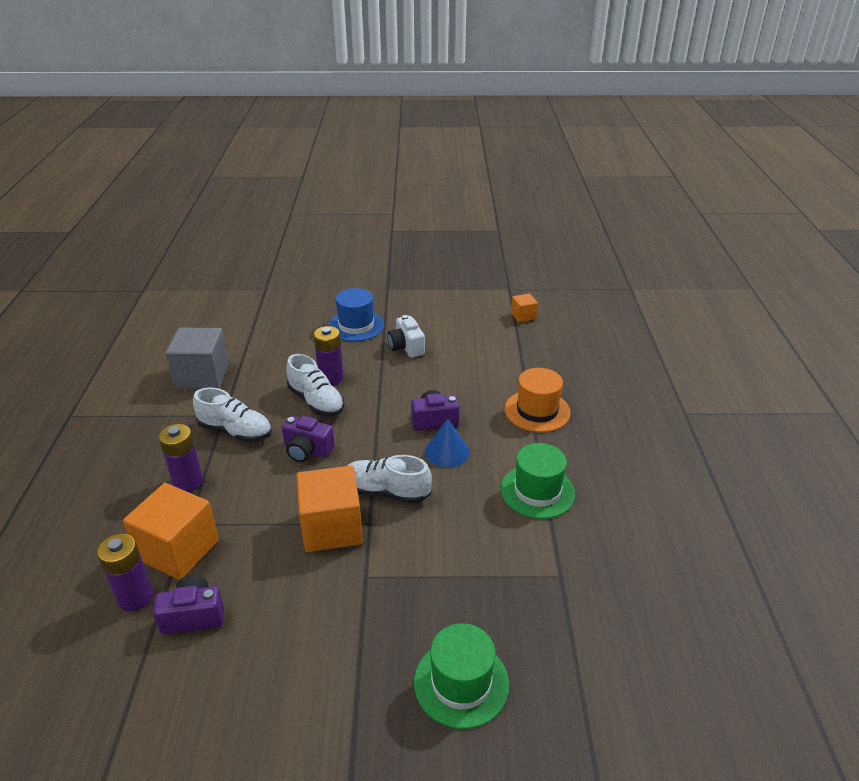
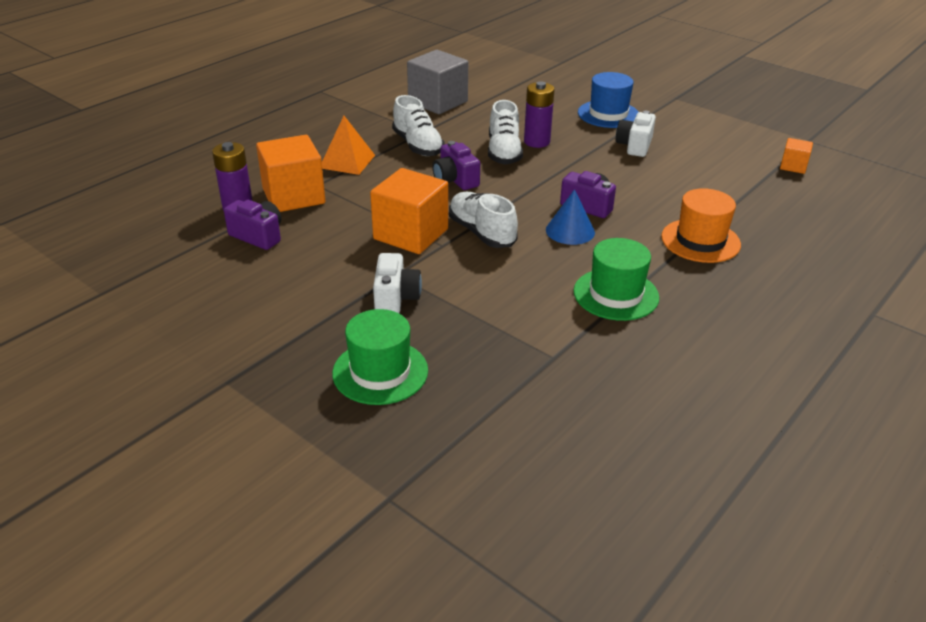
camera: 40 degrees right, 0 degrees up
purple battery [159,424,203,492] -> orange pyramid [322,116,375,175]
none -> white camera [373,253,422,313]

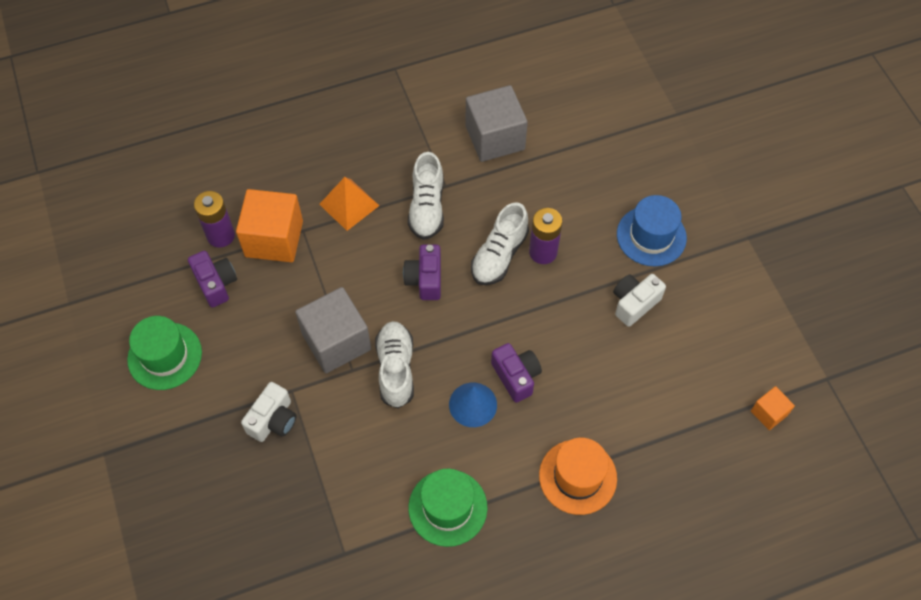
camera: 30 degrees right, 25 degrees up
green hat [332,309,428,405] -> green hat moved to [127,316,202,390]
orange cube [370,168,448,254] -> grey cube [295,287,371,373]

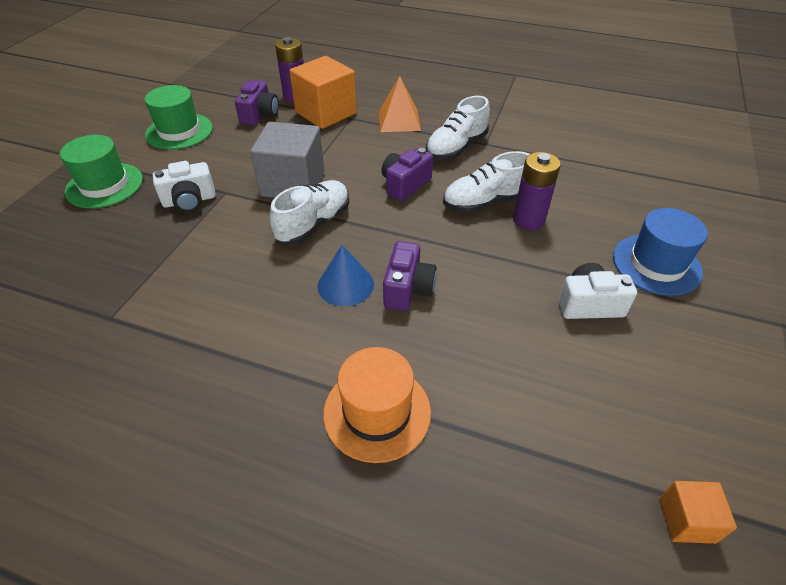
camera: 40 degrees right, 15 degrees down
green hat [408,469,488,547] -> green hat moved to [60,135,143,209]
grey cube [466,85,528,162] -> none

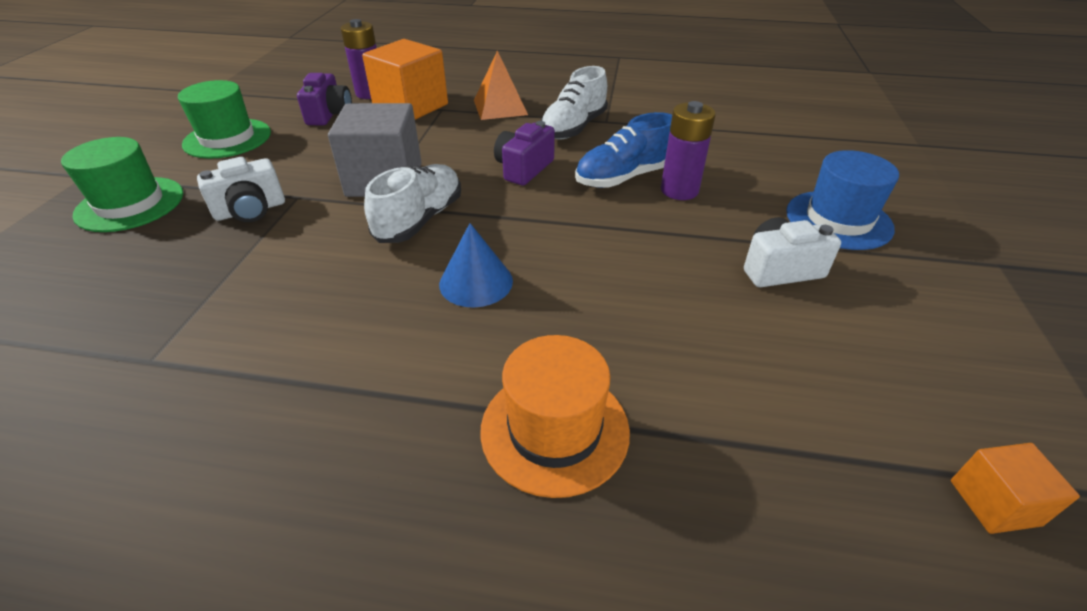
camera: 10 degrees left, 5 degrees down
purple camera [383,241,437,311] -> none
white shoe [443,151,529,213] -> blue shoe [575,112,672,188]

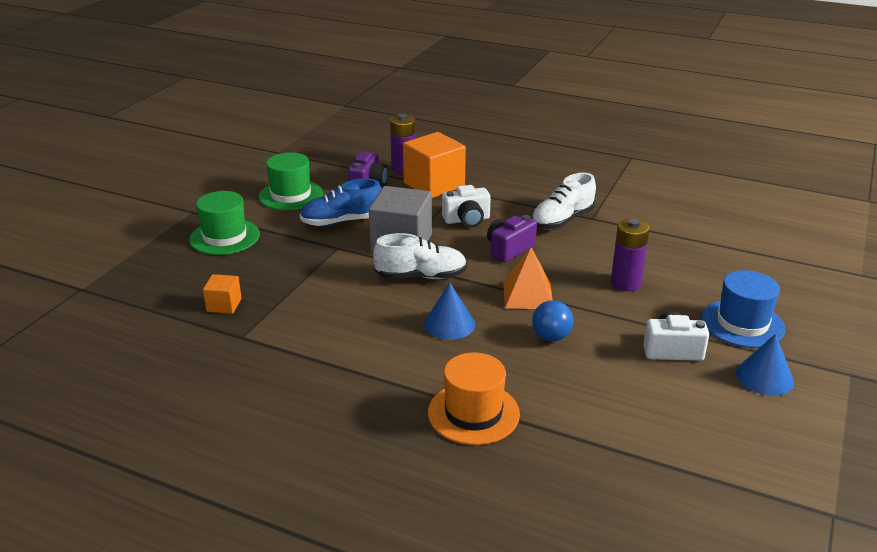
camera: 15 degrees right, 10 degrees down
white camera [197,157,285,222] -> white camera moved to [442,185,491,227]
white shoe [364,164,461,243] -> white shoe turned 45 degrees clockwise [373,233,467,279]
orange pyramid [474,51,528,120] -> orange pyramid moved to [503,247,553,309]
blue shoe [575,112,672,188] -> blue shoe moved to [300,178,382,226]
orange cube [951,443,1080,534] -> orange cube moved to [203,274,242,314]
none -> blue ball [532,300,573,341]
none -> blue cone [736,334,794,396]

